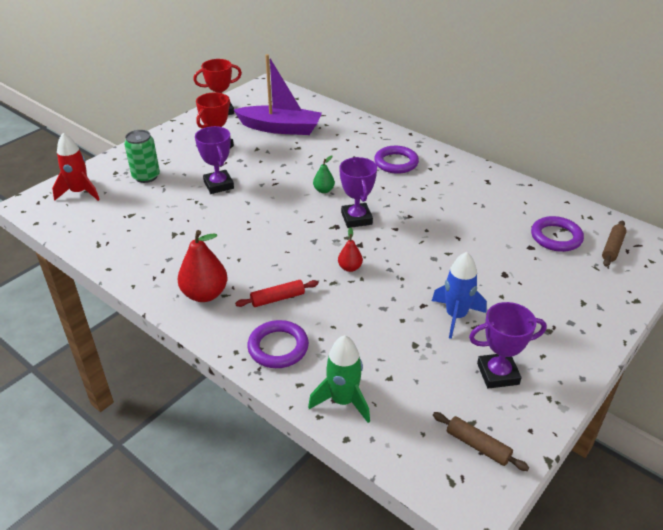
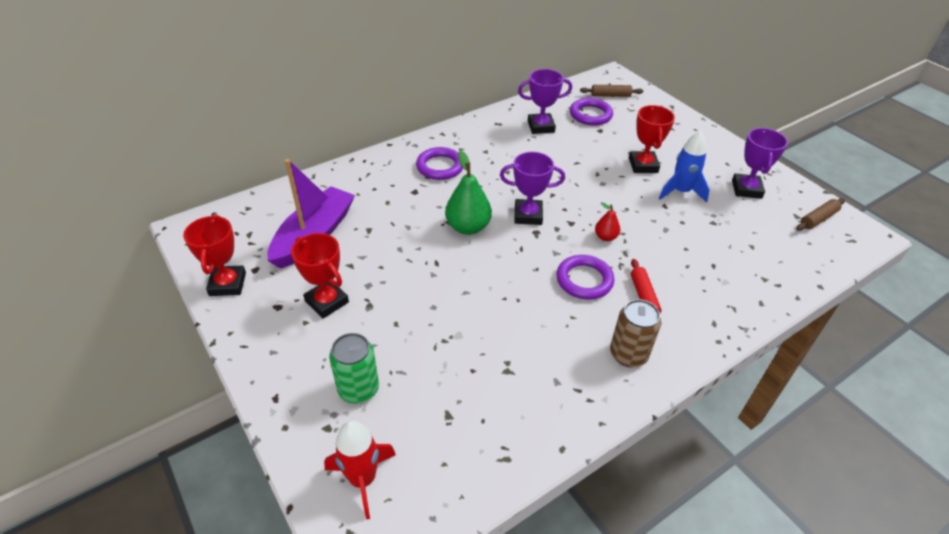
camera: 75 degrees left, 5 degrees up
red pear [178,230,227,302] -> brown can [610,299,661,367]
purple trophy [195,126,234,194] -> purple trophy moved to [518,69,572,134]
purple ring [247,320,309,368] -> purple ring moved to [556,255,614,300]
green rocket [308,335,370,423] -> none
green pear [313,156,335,193] -> green pear [445,151,492,235], size x1.87
brown rolling pin [602,221,627,267] -> brown rolling pin turned 45 degrees counterclockwise [580,85,643,97]
none -> red trophy [629,105,675,173]

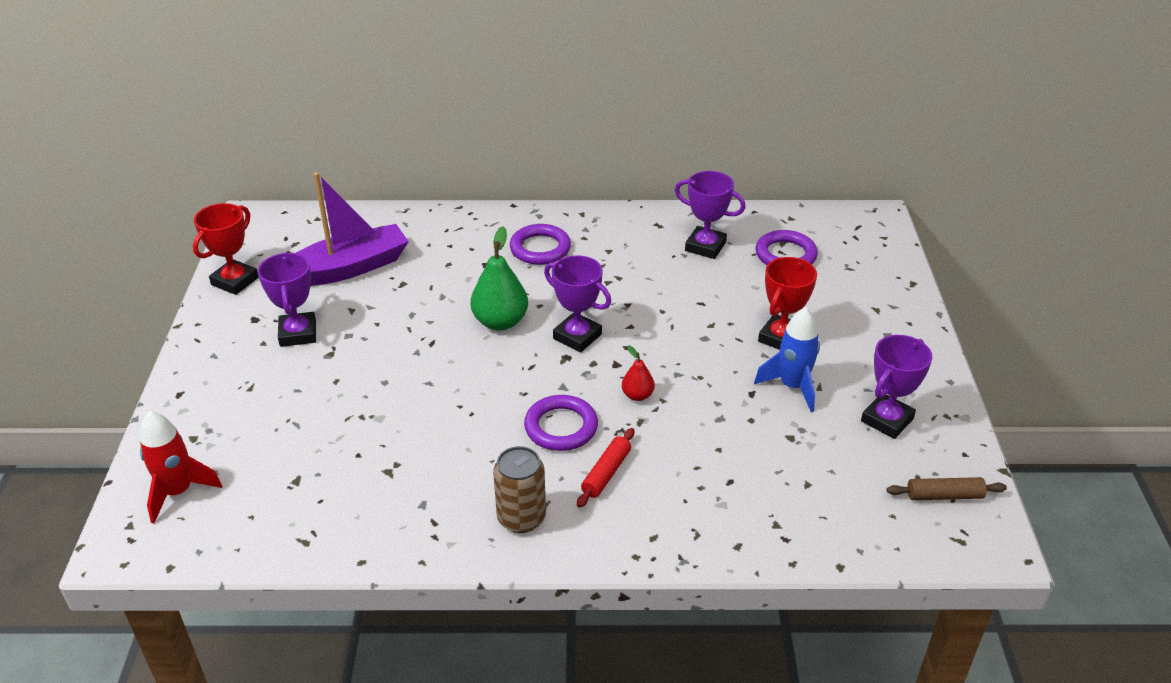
camera: 35 degrees right, 5 degrees down
red trophy [291,233,349,319] -> purple trophy [258,252,316,347]
green can [329,333,379,404] -> none
brown rolling pin [580,85,643,97] -> none

